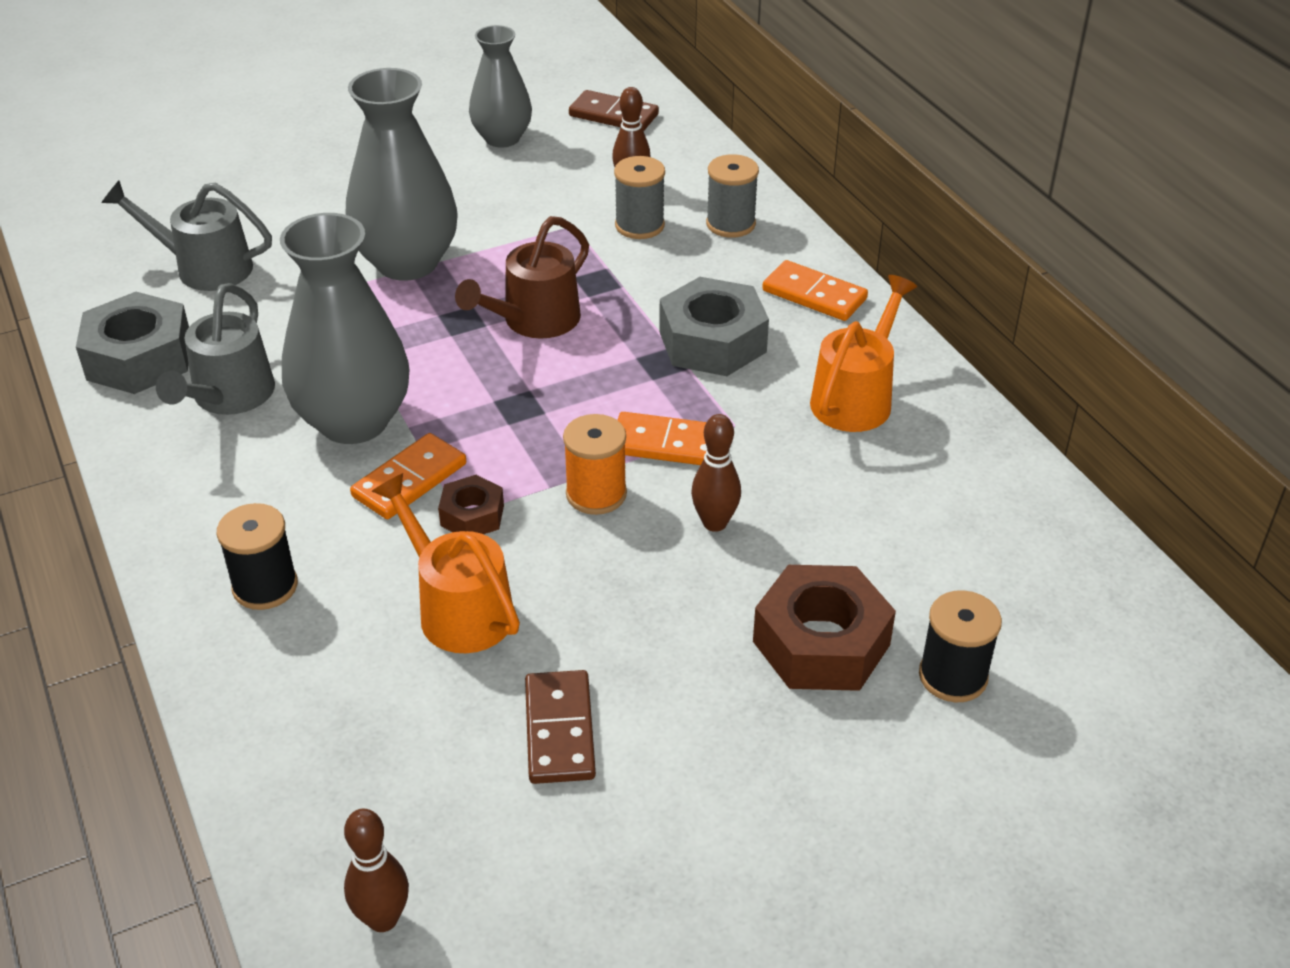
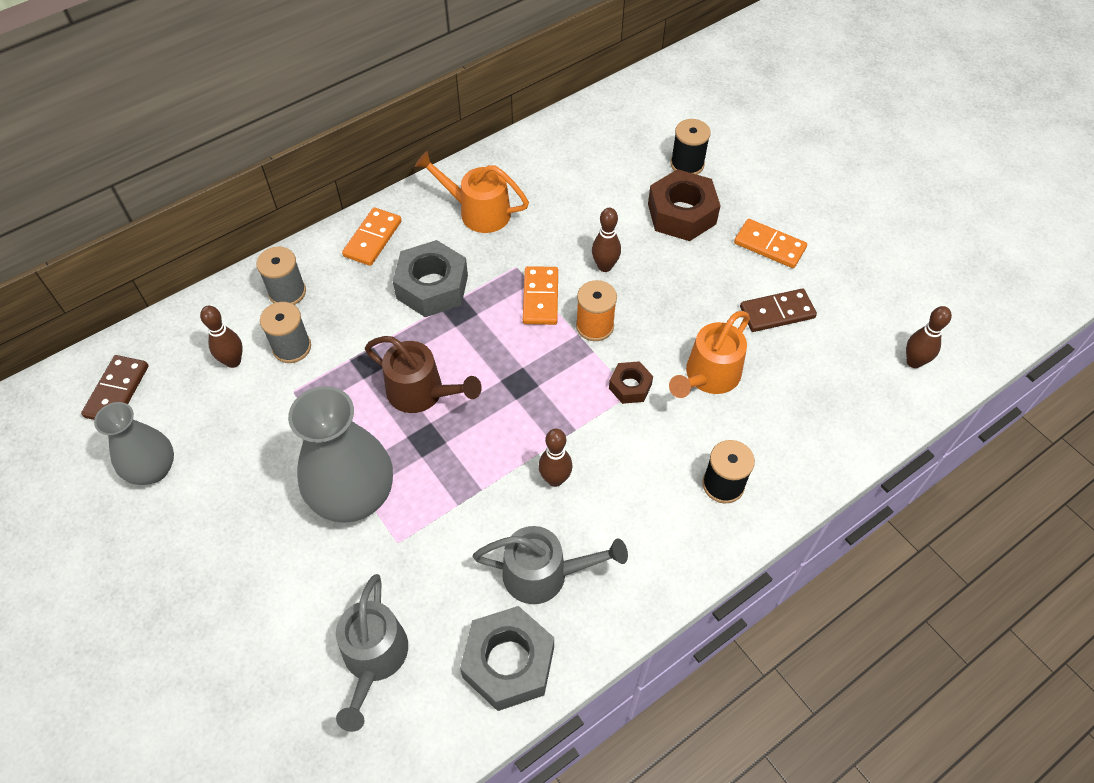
camera: 100 degrees left, 15 degrees up
grey vase [280,213,410,444] -> brown bowling pin [539,429,572,487]
orange domino [350,433,466,519] -> orange domino moved to [734,219,807,268]

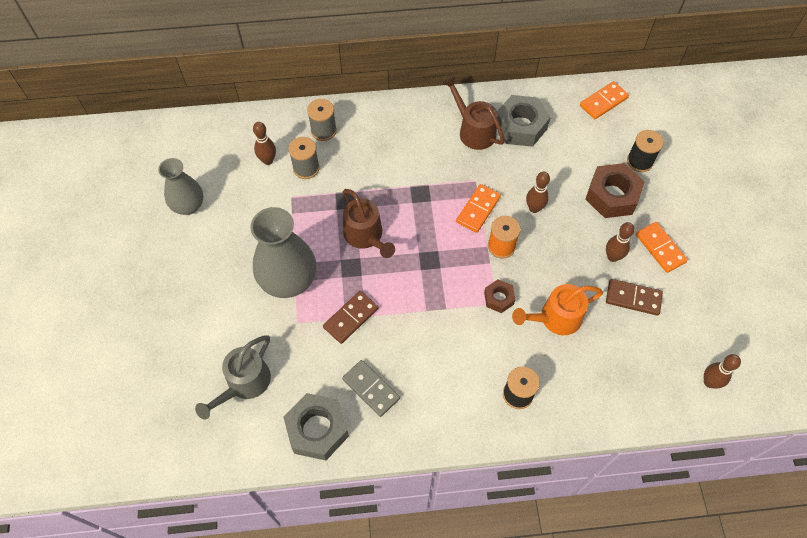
camera: 30 degrees right, 5 degrees up
brown domino [81,355,149,420] -> brown domino moved to [323,291,379,344]
orange domino [342,207,402,266] -> orange domino moved to [580,81,629,119]
grey nut [393,240,468,317] -> grey nut moved to [497,95,551,147]
orange watering can [415,151,529,233] -> brown watering can [443,76,505,150]
grey watering can [473,526,628,604] -> grey domino [342,360,400,417]
brown bowling pin [539,429,572,487] -> brown bowling pin moved to [606,222,634,262]

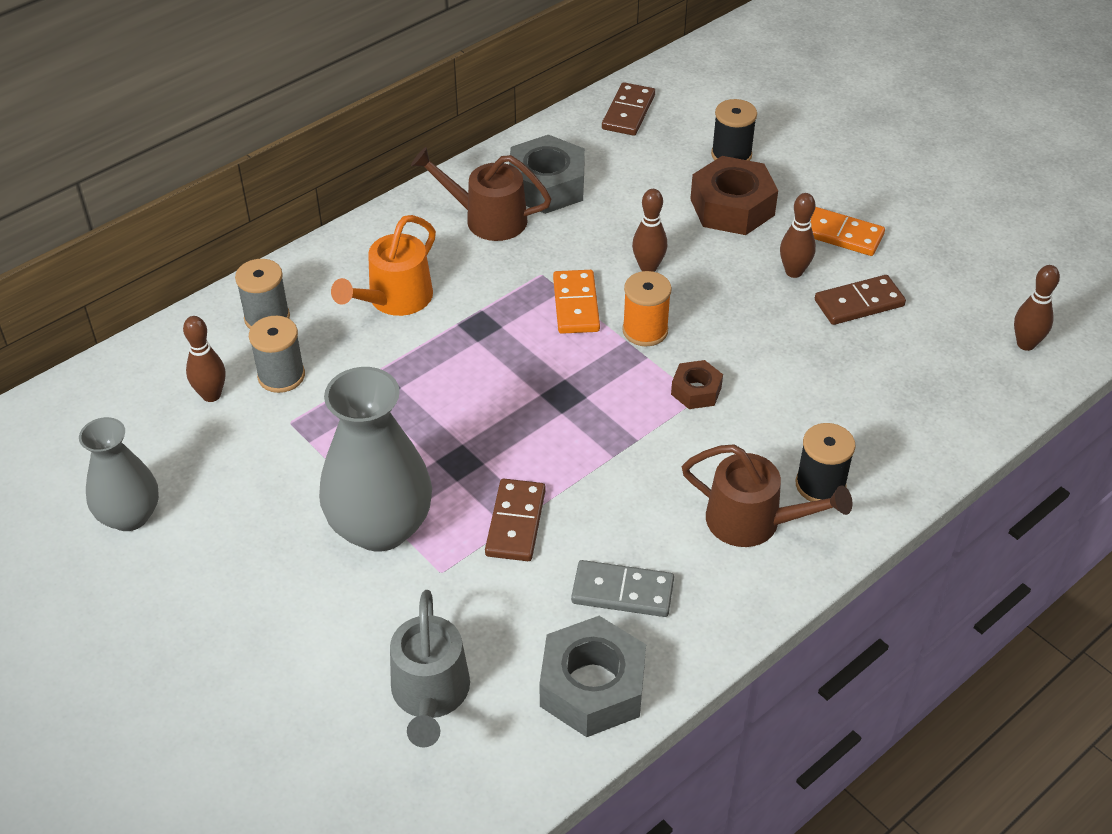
camera: 35 degrees left, 15 degrees down
brown watering can [342,189,395,258] -> brown watering can moved to [682,444,853,547]
orange watering can [512,284,603,335] -> orange watering can moved to [331,215,436,316]
orange domino [580,81,629,119] -> brown domino [602,82,655,136]

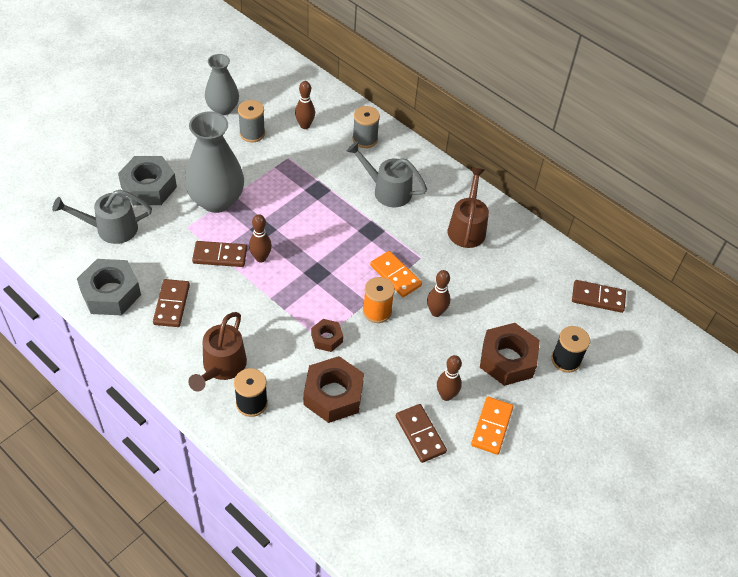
camera: 80 degrees right, 5 degrees up
grey spool [249,316,305,393] -> grey spool moved to [238,100,265,142]
orange watering can [331,215,436,316] -> grey watering can [347,142,427,207]
grey nut [509,135,585,214] -> grey nut moved to [118,156,177,205]
orange domino [553,270,600,334] -> orange domino turned 60 degrees clockwise [370,251,422,297]
grey domino [571,560,674,617] -> brown domino [153,279,190,327]
brown bowling pin [1014,265,1060,351] -> brown bowling pin moved to [249,214,272,262]
none -> brown nut [304,356,364,423]

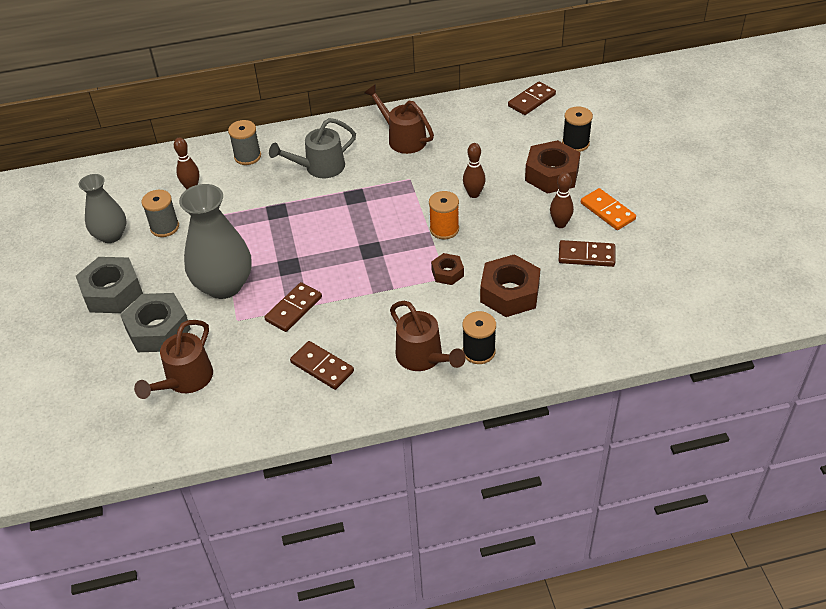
camera: 50 degrees left, 5 degrees down
grey watering can [52,190,152,244] -> brown watering can [134,320,213,399]
grey nut [77,259,141,315] -> grey nut moved to [76,257,143,313]
brown bowling pin [249,214,272,262] -> none
orange domino [370,251,422,297] -> none

